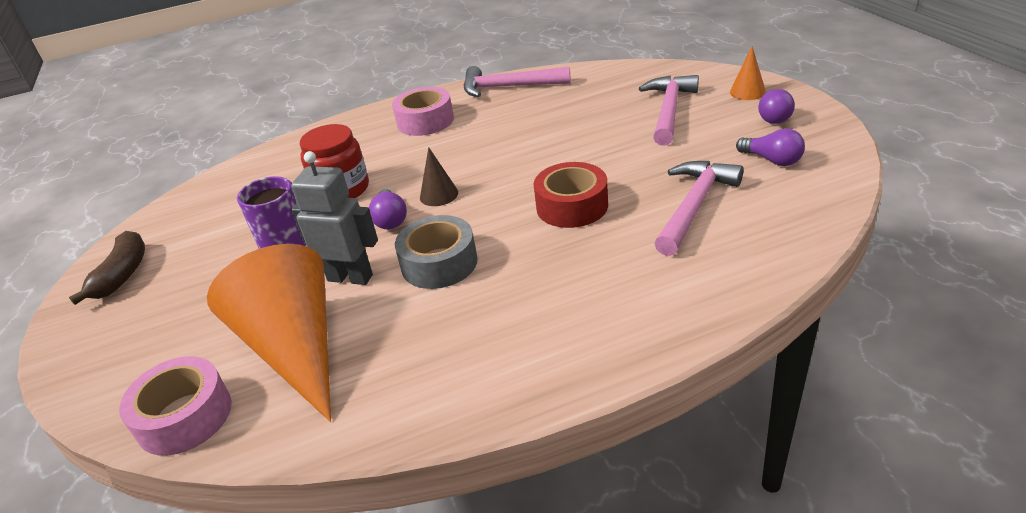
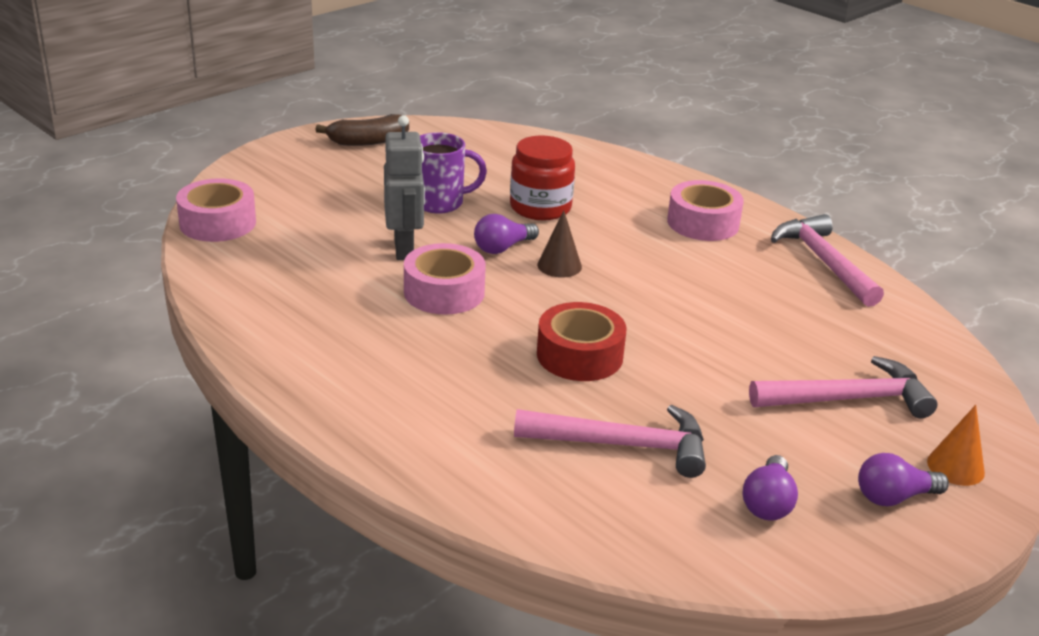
camera: 60 degrees right, 5 degrees down
orange cone [207,244,331,422] -> none
grey tape [395,215,477,289] -> pink tape [404,243,486,315]

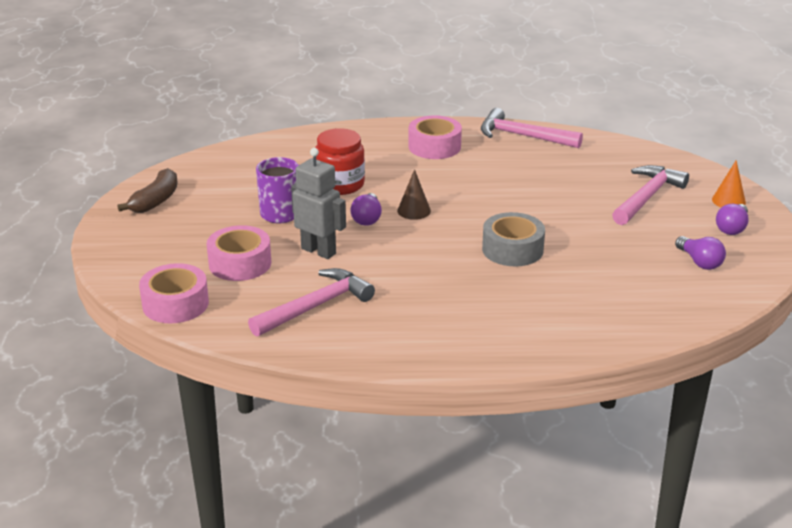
camera: 45 degrees left, 0 degrees up
pink tape [404,243,486,315] -> pink tape moved to [207,225,271,281]
pink hammer [514,405,706,478] -> pink hammer moved to [248,268,375,337]
red tape [537,302,627,381] -> grey tape [482,212,545,266]

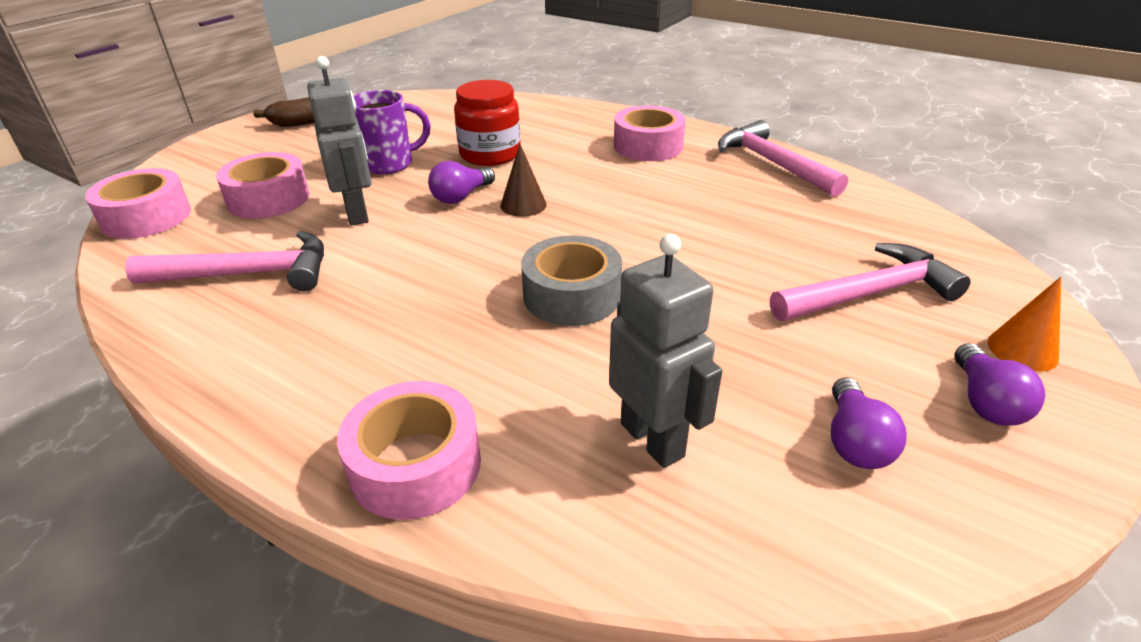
camera: 35 degrees right, 5 degrees up
purple light bulb [716,204,749,235] -> purple light bulb turned 60 degrees counterclockwise [955,343,1045,426]
none -> pink tape [337,381,481,520]
none -> grey robot [609,234,722,468]

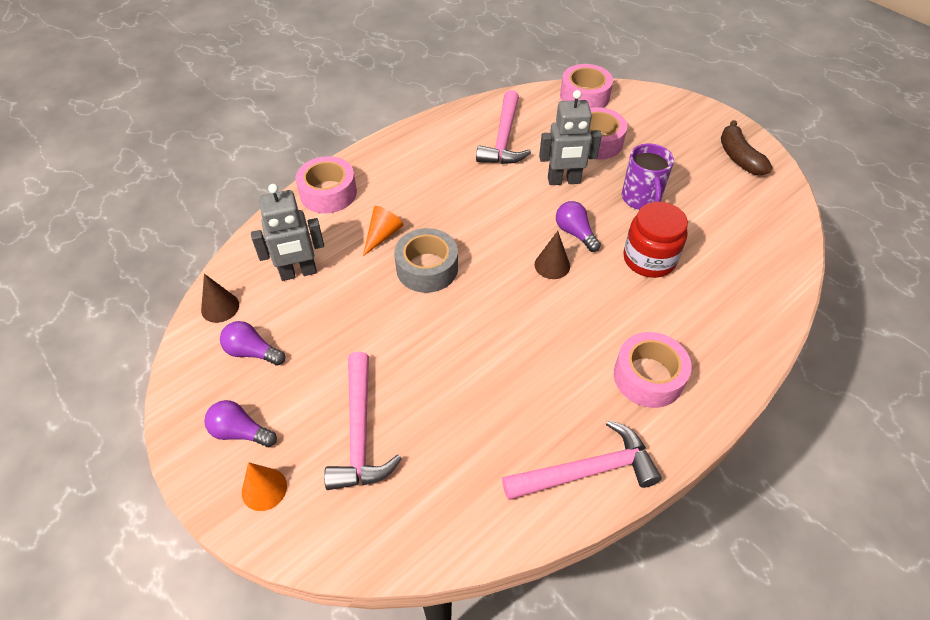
camera: 105 degrees right, 15 degrees up
none -> brown cone [201,274,239,323]
none -> orange cone [363,206,404,256]

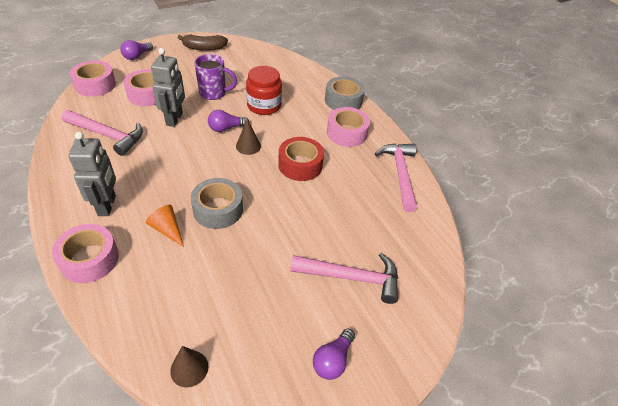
camera: 80 degrees left, 5 degrees down
purple light bulb [220,321,285,366] -> purple light bulb moved to [120,40,153,60]
orange cone [242,462,287,511] -> none
grey robot [251,184,324,281] -> grey robot moved to [68,132,116,216]
none -> red tape [278,137,324,181]
none -> grey tape [325,77,365,110]

